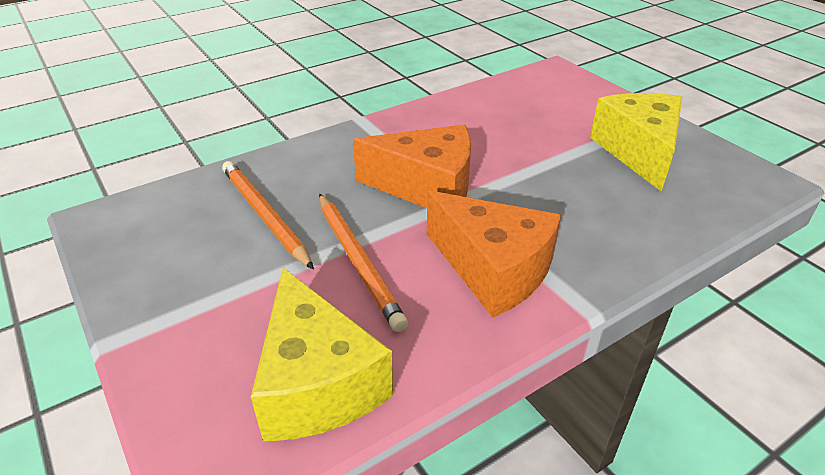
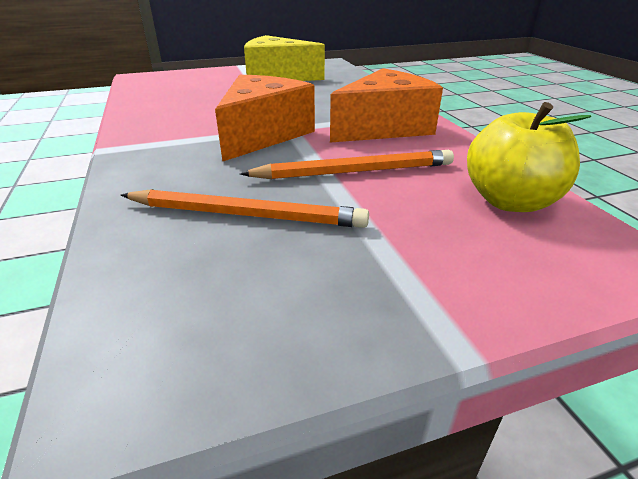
camera: 75 degrees left, 5 degrees down
orange pencil [222,161,314,270] -> orange pencil turned 150 degrees counterclockwise [121,189,369,228]
yellow cheese [251,268,393,441] -> yellow apple [467,102,591,212]

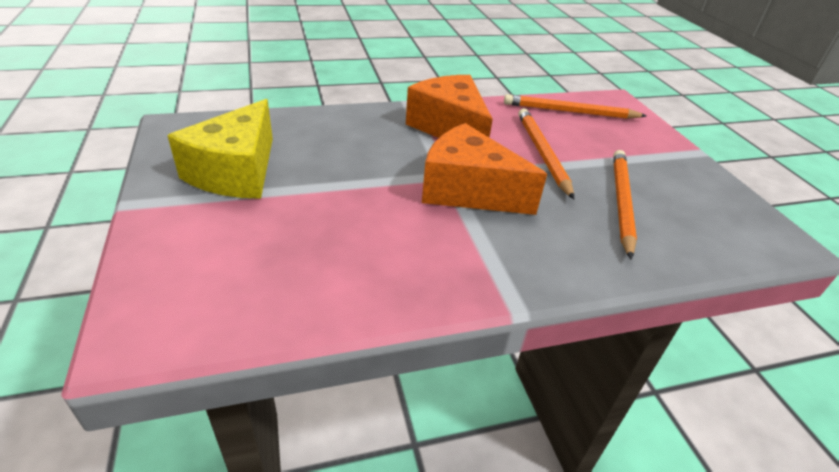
camera: 90 degrees left, 5 degrees up
yellow apple [467,102,591,212] -> orange pencil [504,94,646,119]

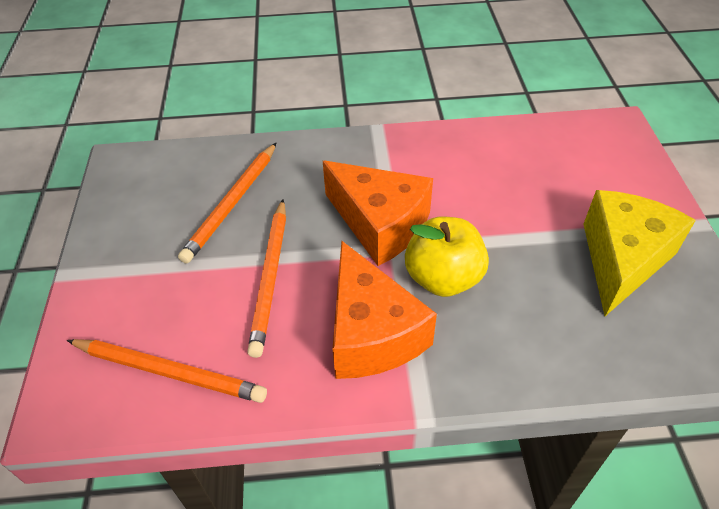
camera: 165 degrees left, 10 degrees up
none -> yellow apple [405,216,489,297]

